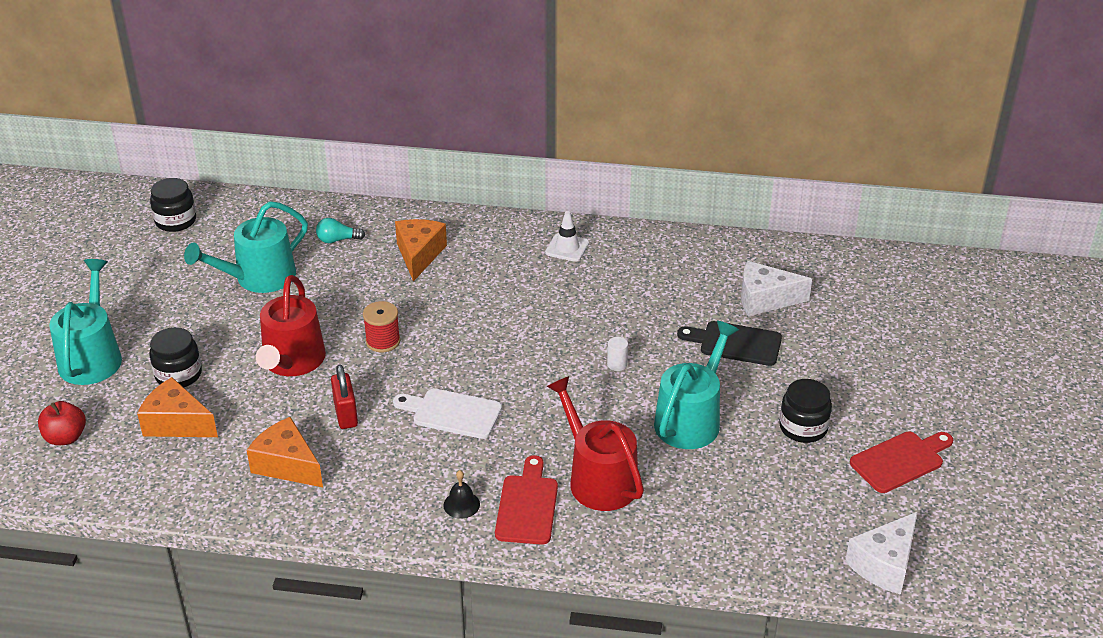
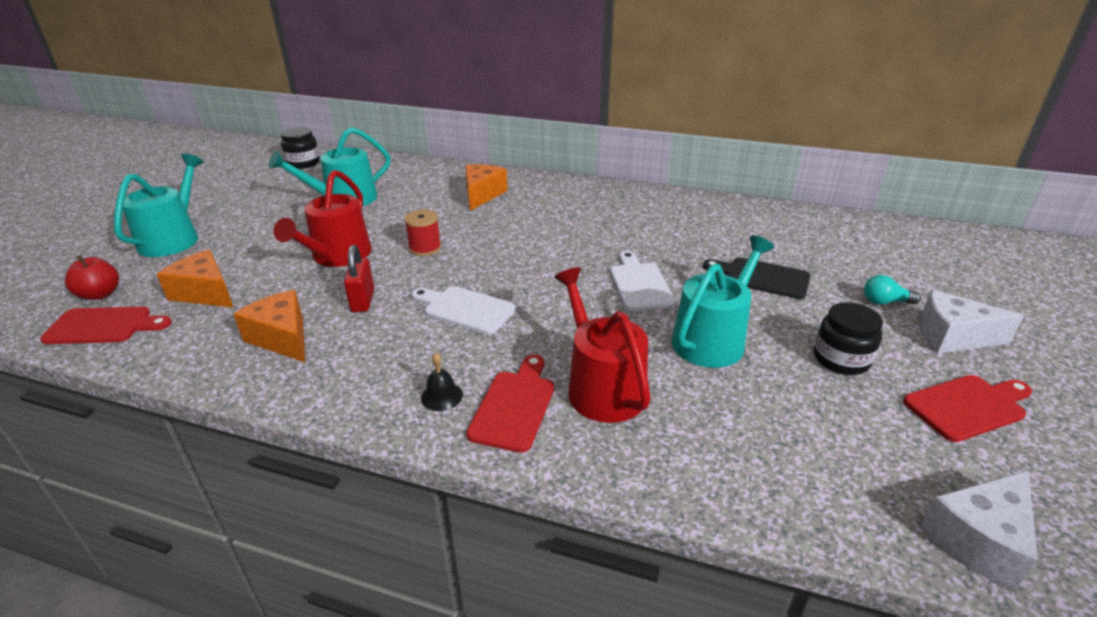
camera: 10 degrees right, 5 degrees down
black jar [149,327,202,387] -> none
turquoise light bulb [316,218,365,243] -> turquoise light bulb moved to [864,275,921,305]
white traffic cone [545,211,589,262] -> none
white cylinder [607,337,628,371] -> white cutting board [610,251,676,311]
white cheese [741,261,812,316] -> white cheese moved to [919,290,1024,354]
none -> red cutting board [40,307,172,344]

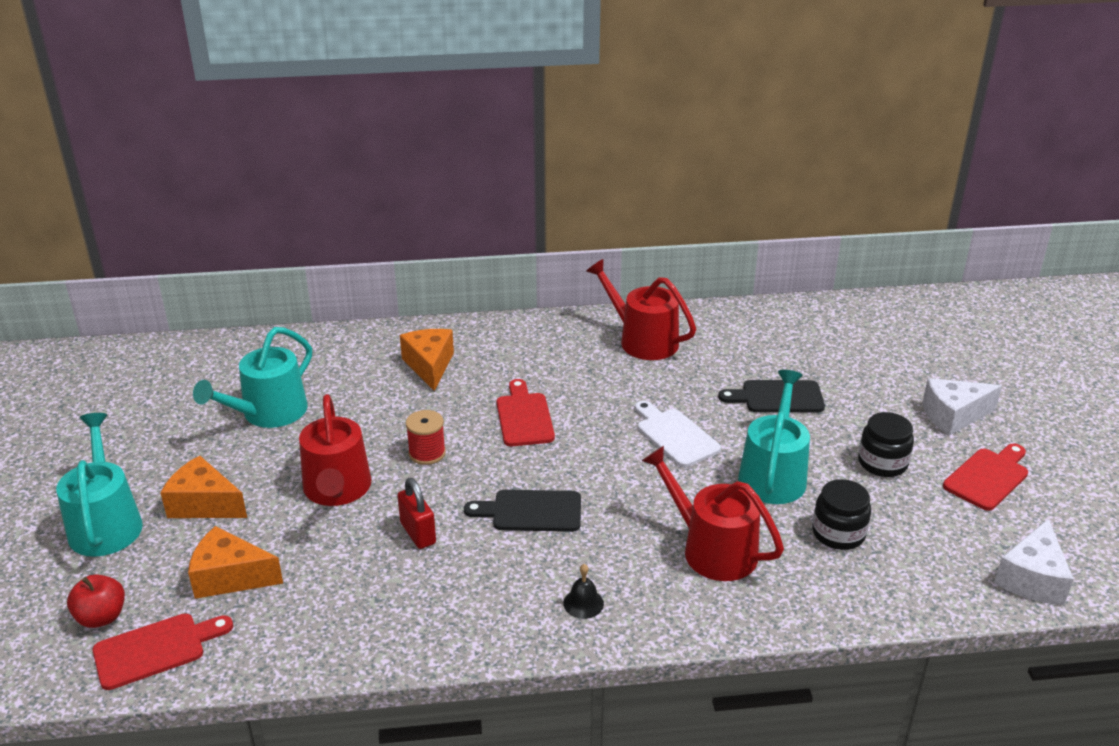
camera: 25 degrees left, 0 degrees up
orange cheese [233,290,305,362] -> orange cheese moved to [160,456,247,518]
black jar [281,127,320,169] -> black jar moved to [812,479,871,550]
white cutting board [411,286,516,335] -> black cutting board [464,490,581,532]
red cutting board [466,355,554,453] -> red cutting board moved to [497,379,555,446]
turquoise light bulb [864,275,921,305] -> none
none -> red watering can [586,259,696,360]

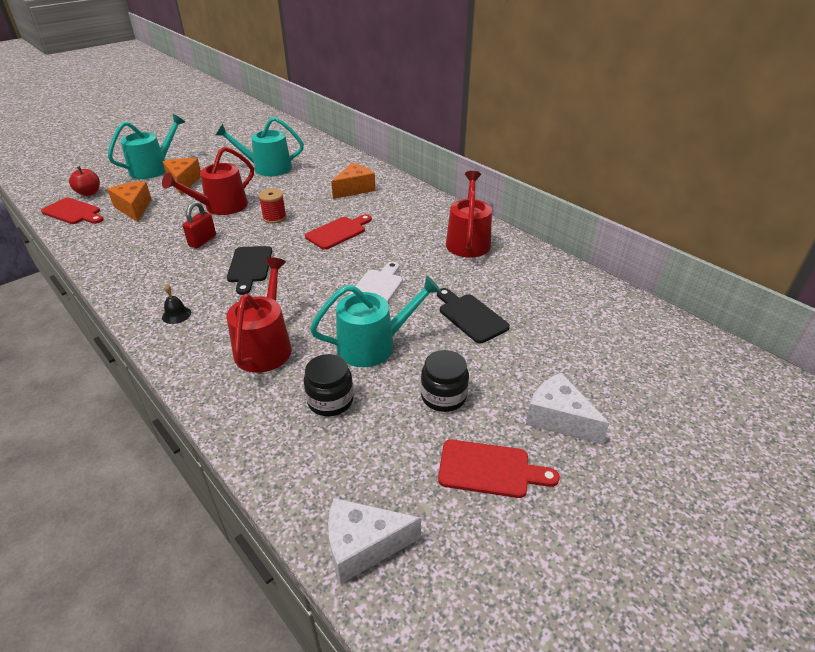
camera: 55 degrees right, 5 degrees up
black cutting board [464,490,581,532] -> black cutting board turned 150 degrees counterclockwise [227,246,272,295]

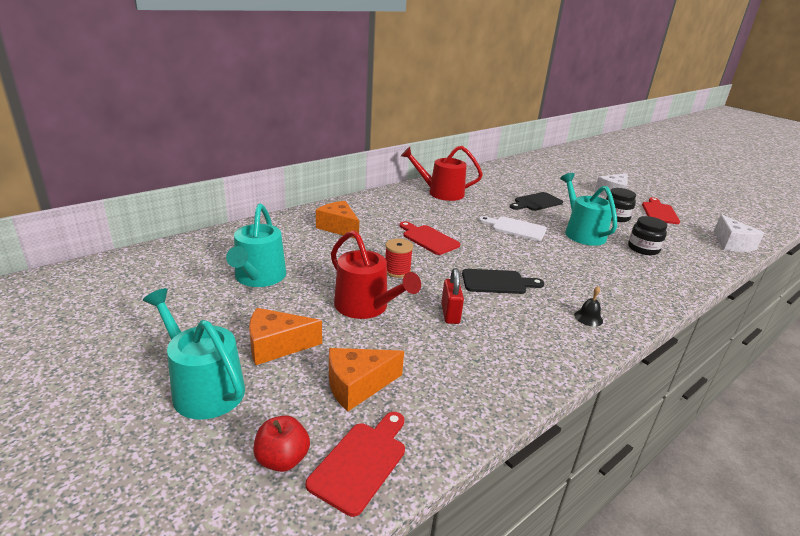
camera: 90 degrees left, 10 degrees down
red padlock [183,201,216,248] -> red padlock turned 60 degrees clockwise [441,268,464,324]
red watering can [227,257,292,373] -> none

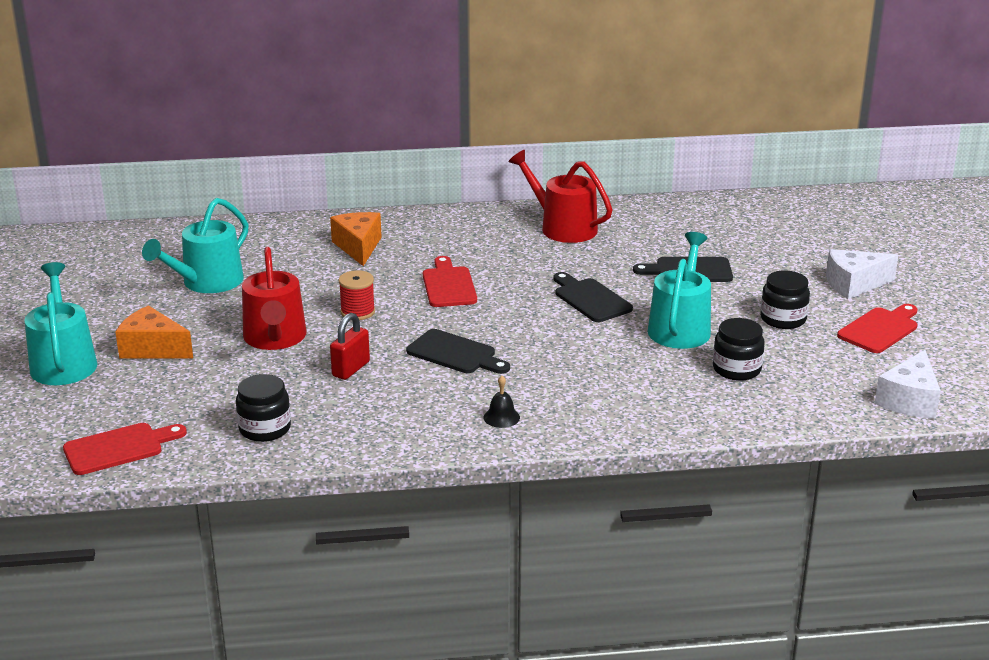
camera: 35 degrees right, 0 degrees up
red apple [253,415,310,472] -> none
orange cheese [329,348,404,412] -> none
white cutting board [479,216,547,241] -> black cutting board [553,272,633,322]
none -> black jar [236,374,291,442]

